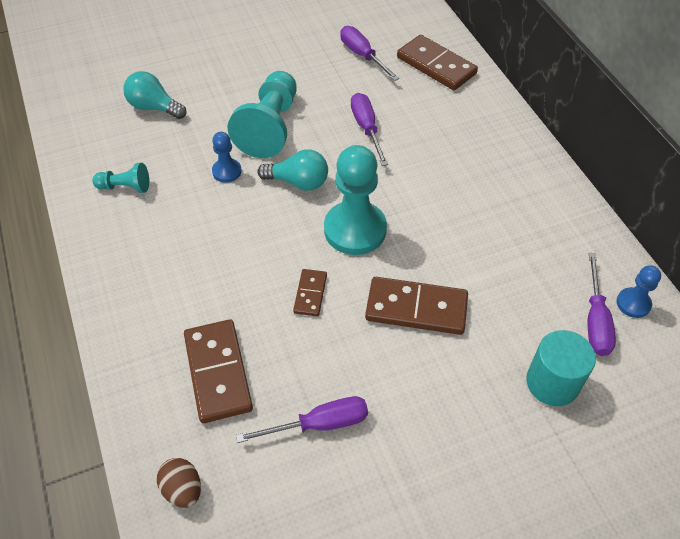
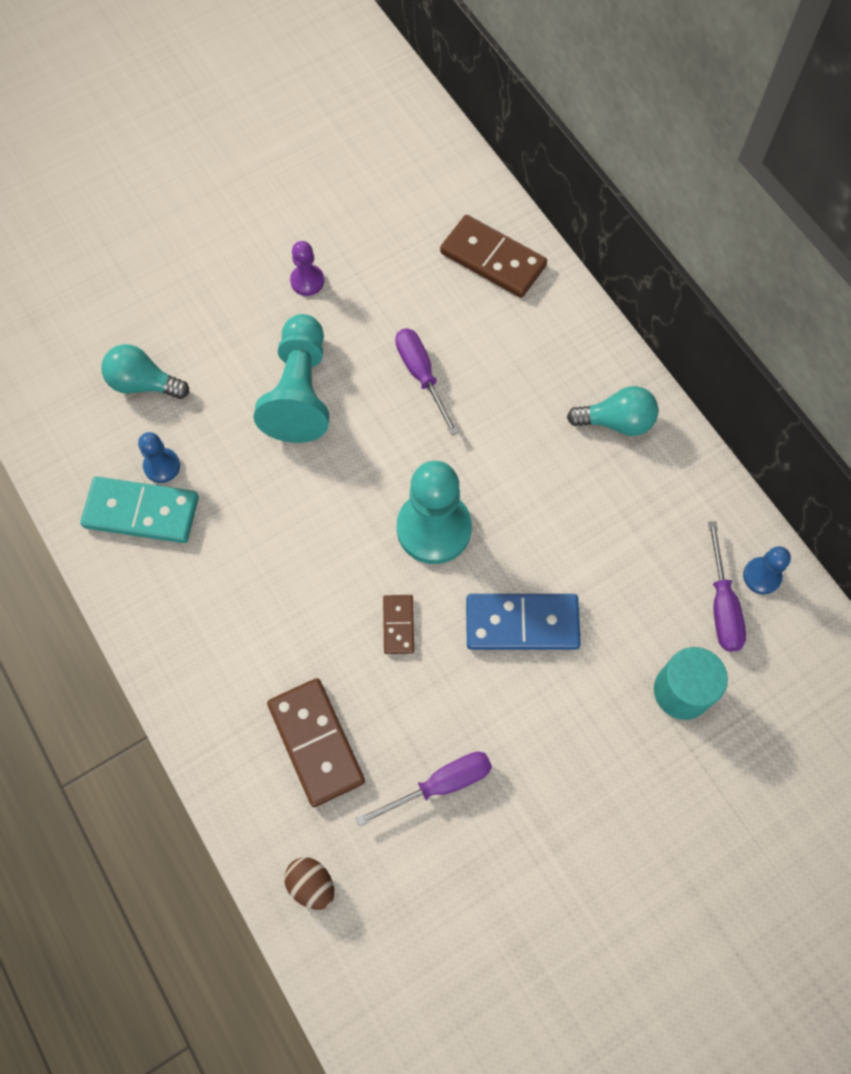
camera: 10 degrees left, 15 degrees up
turquoise pawn [92,163,149,193] -> turquoise domino [80,476,199,543]
blue pawn [212,132,242,183] -> blue pawn moved to [138,432,180,483]
turquoise light bulb [257,150,328,191] -> turquoise light bulb moved to [567,386,658,436]
purple screwdriver [340,26,400,81] -> none
brown domino [365,277,468,335] -> blue domino [466,594,581,650]
none -> purple pawn [290,241,324,296]

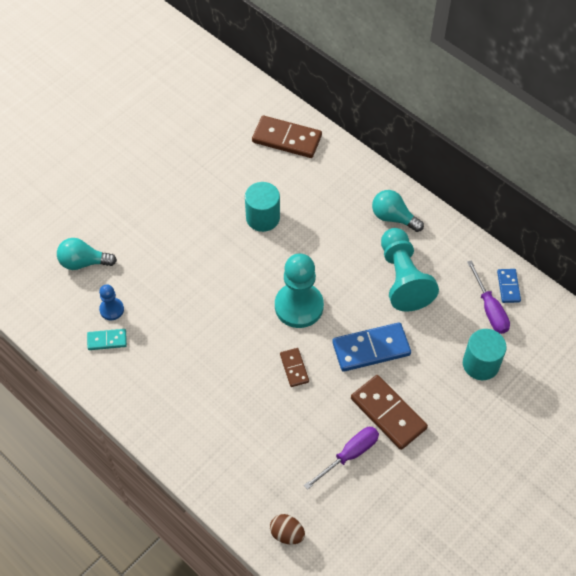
camera: 15 degrees left, 10 degrees down
turquoise domino [80,476,199,543] -> turquoise domino [87,329,127,350], size x0.54
turquoise pawn [253,314,329,443] -> turquoise pawn moved to [381,228,439,312]
brown domino [267,678,365,807] -> brown domino moved to [351,375,428,450]
purple pawn [290,241,324,296] -> none
purple screwdriver [395,328,459,435] -> turquoise cylinder [245,182,280,232]
turquoise light bulb [567,386,658,436] -> turquoise light bulb turned 135 degrees counterclockwise [372,190,424,232]
blue pawn [743,546,791,594] -> blue domino [497,269,521,303]

